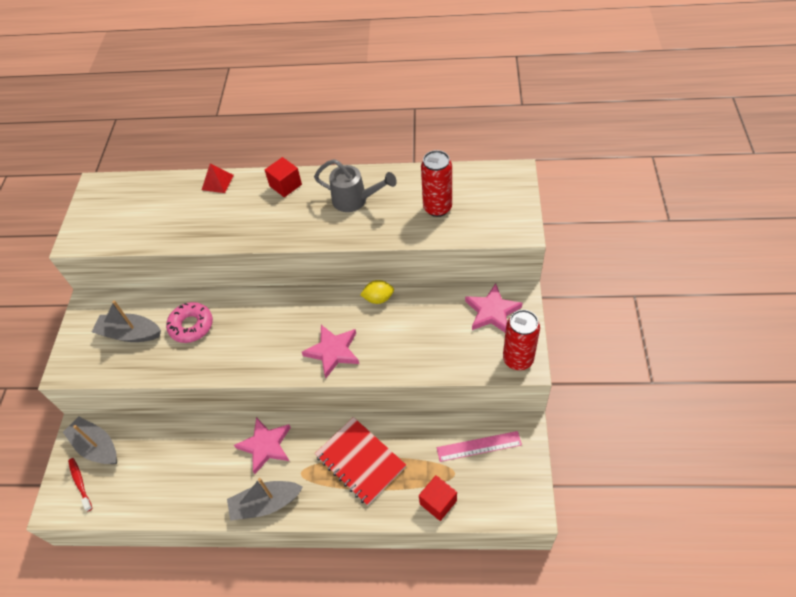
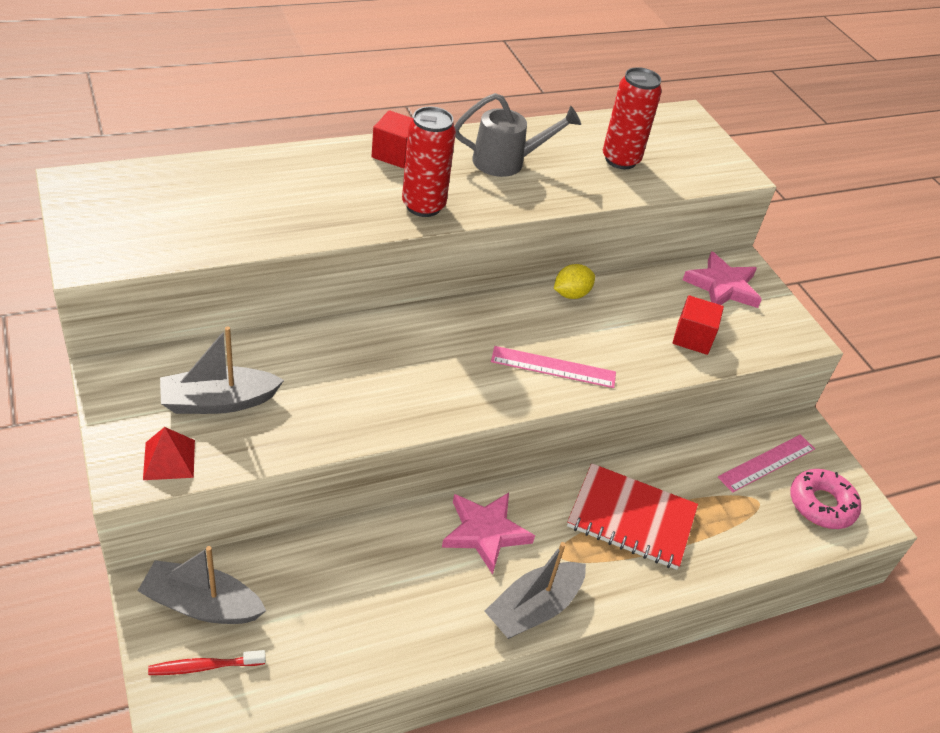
camera: 35 degrees left, 10 degrees down
red toothbrush [68,458,92,512] -> red toothbrush turned 45 degrees counterclockwise [148,650,266,675]
pink donut [166,302,213,343] -> pink donut moved to [790,469,861,529]
red pyramid [202,163,234,193] -> red pyramid moved to [143,427,195,480]
pink star [302,325,359,378] -> pink ruler [491,346,616,388]
red cube [419,475,457,521] -> red cube moved to [672,295,724,355]
red can [503,310,540,370] -> red can moved to [402,106,456,217]

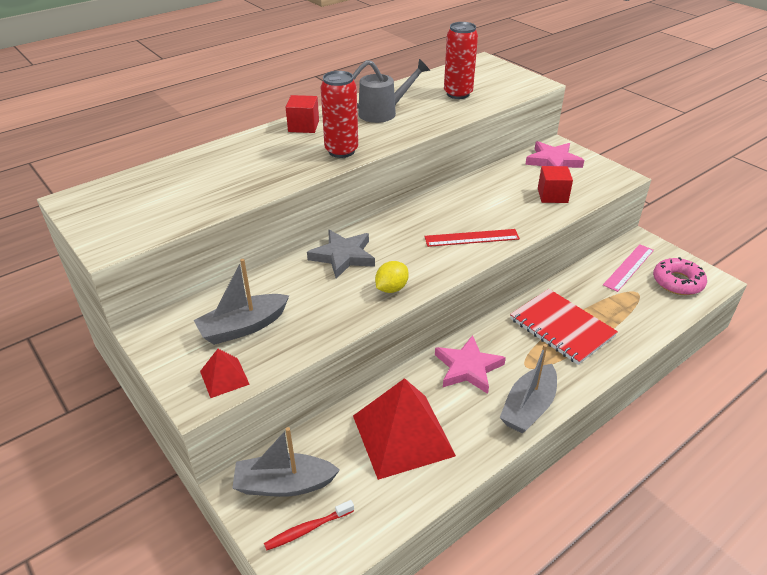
camera: 10 degrees left, 5 degrees down
pink ruler [491,346,616,388] -> red ruler [424,229,520,247]
yellow lemon [554,264,595,299] -> yellow lemon moved to [375,261,409,293]
red notebook [567,463,698,570] -> red notebook turned 45 degrees clockwise [510,289,618,365]
none -> grey star [307,230,375,279]
none -> red pyramid [353,378,456,480]

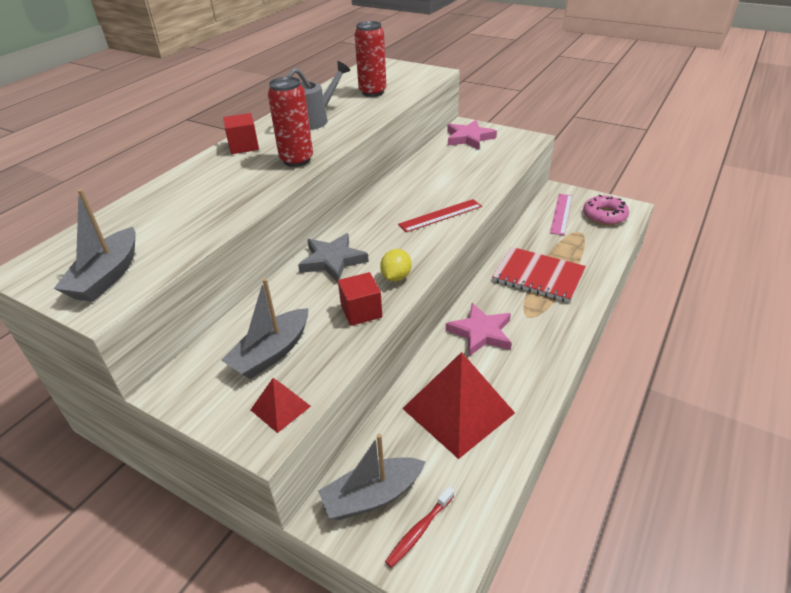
camera: 20 degrees left, 0 degrees up
grey boat [500,344,557,433] -> grey boat moved to [54,189,136,302]
red cube [538,166,573,203] -> red cube moved to [338,272,382,326]

